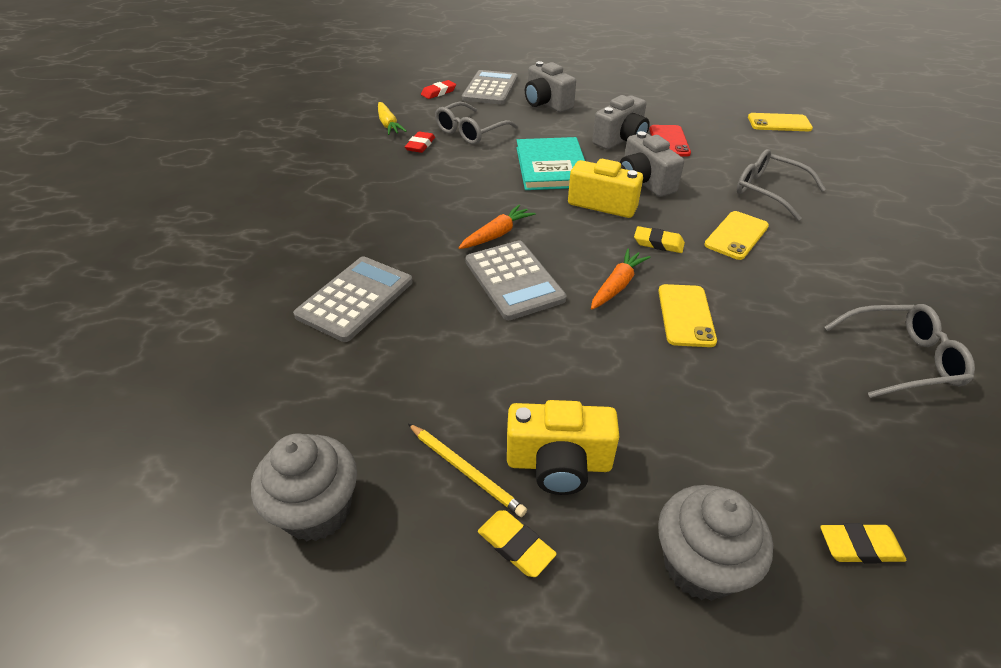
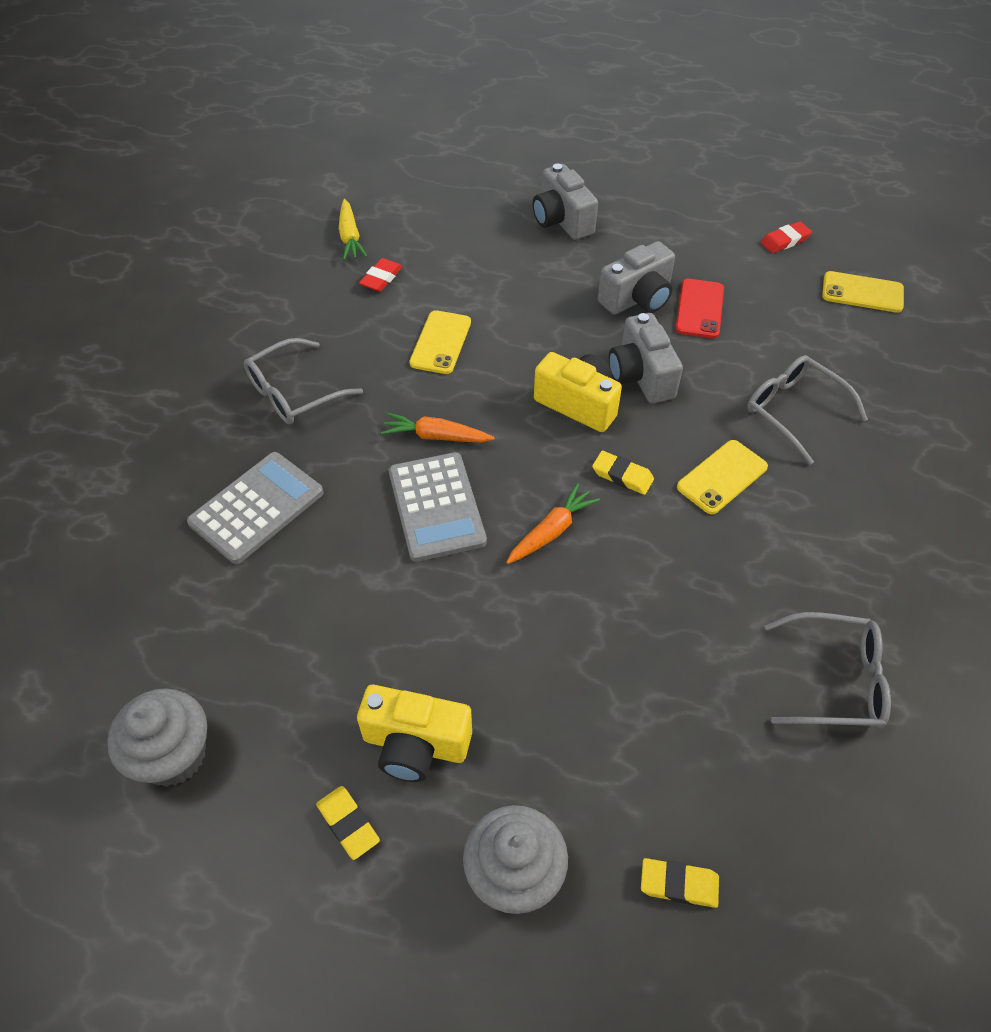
camera: 10 degrees right, 10 degrees up
yellow pencil [408,424,527,517] -> none
red eraser [421,80,456,99] -> red eraser moved to [761,221,812,253]
grey glasses [435,102,518,144] -> grey glasses moved to [244,338,363,424]
orange carrot [459,205,535,249] -> orange carrot turned 135 degrees counterclockwise [381,413,495,443]
grey calculator [462,70,518,105] -> none
turquoise book [516,137,585,190] -> none
yellow phone [658,284,717,347] -> yellow phone moved to [409,310,471,374]

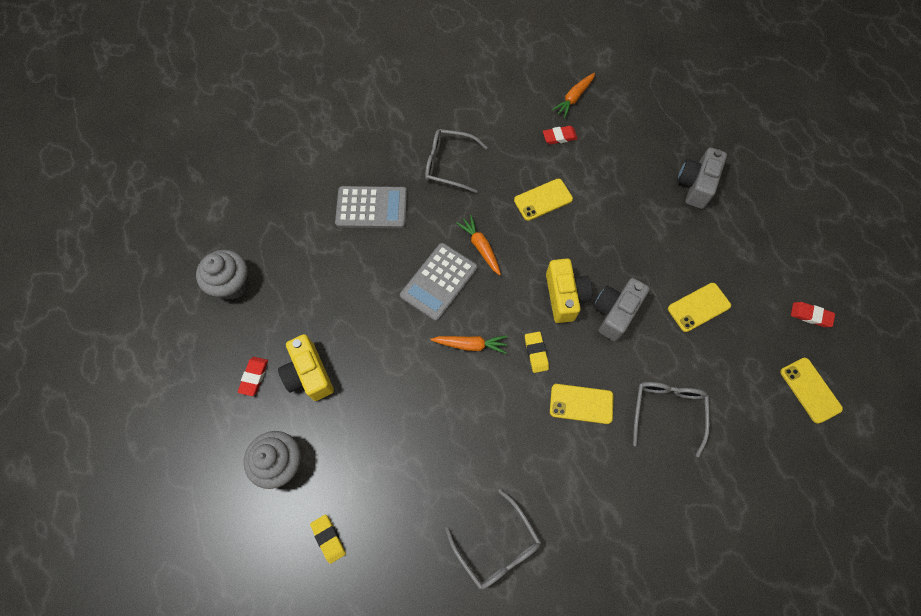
camera: 50 degrees right, 15 degrees up
yellow eraser [316,786,380,860] -> red eraser [238,357,268,396]
yellow carrot [339,199,367,260] -> orange carrot [552,73,595,118]
grey camera [598,241,675,315] -> none
red phone [675,279,724,338] -> yellow phone [668,283,731,332]

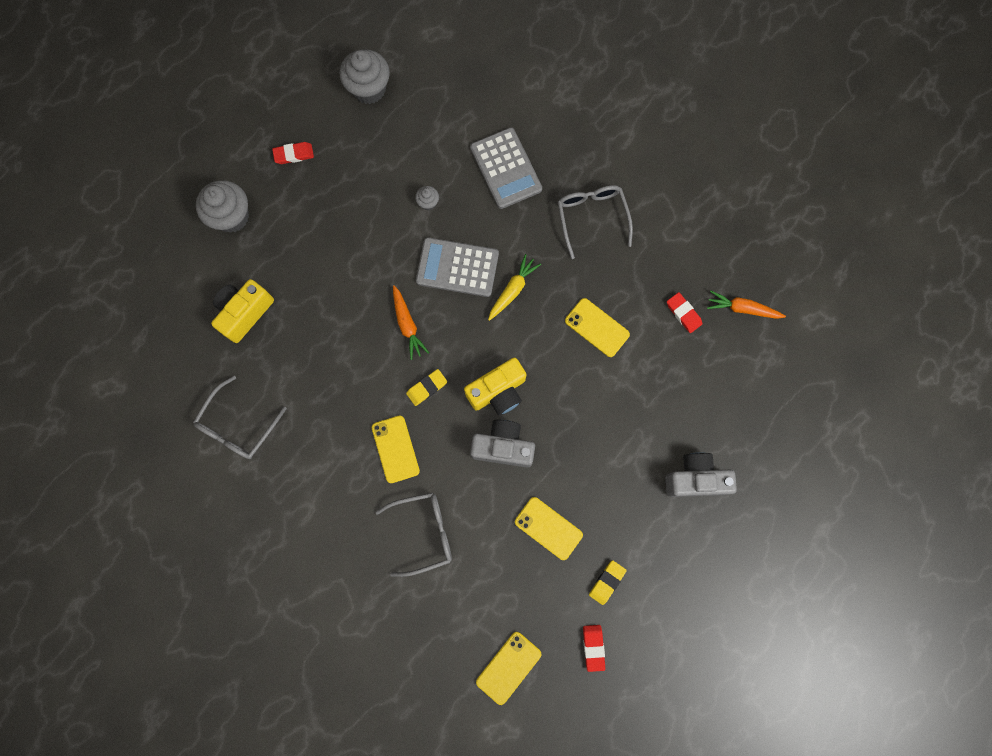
camera: 65 degrees right, 10 degrees up
yellow camera [278,334,334,401] -> yellow camera moved to [211,279,274,343]
yellow eraser [310,515,346,564] -> yellow eraser moved to [589,560,627,605]
orange carrot [456,215,501,275] -> yellow carrot [488,254,541,321]
none -> grey cupcake [415,186,439,210]

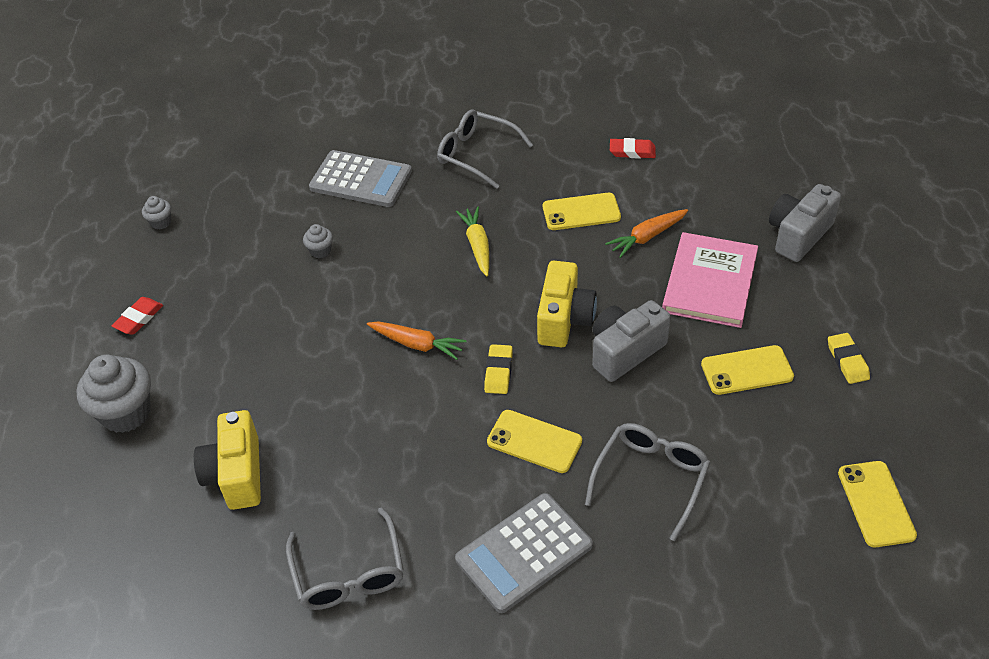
camera: 45 degrees left, 30 degrees down
grey cupcake [340,49,390,104] -> grey cupcake [142,196,171,230], size x0.47
grey calculator [416,237,499,297] -> grey calculator moved to [455,493,593,613]
red eraser [583,625,605,672] -> none
orange carrot [707,291,786,319] -> orange carrot moved to [605,209,688,258]
none -> pink book [662,232,758,328]

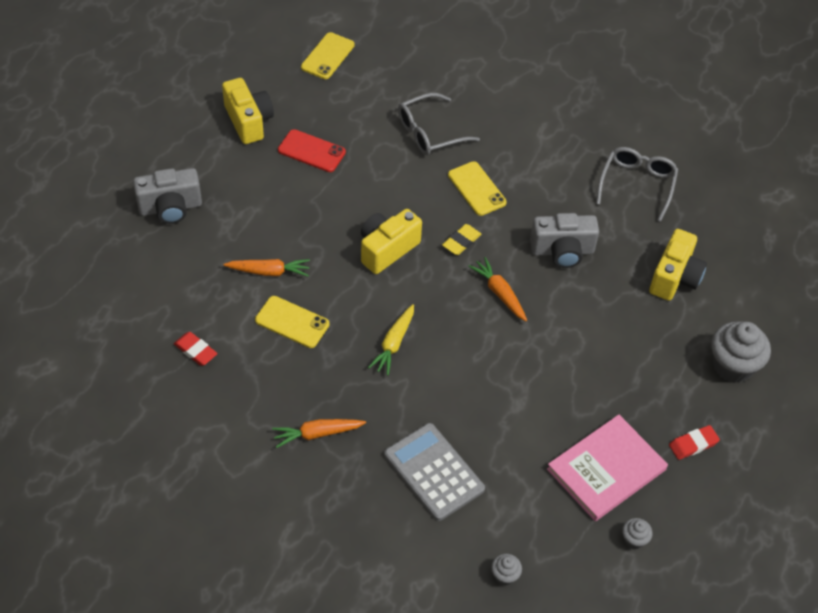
camera: 150 degrees left, 5 degrees up
grey cupcake [303,224,333,258] -> grey cupcake moved to [491,554,522,585]
grey glasses [437,109,533,189] -> orange carrot [272,419,366,448]
grey calculator [455,493,593,613] -> none
grey camera [592,300,671,382] -> grey camera moved to [530,213,599,268]
pink book [662,232,758,328] -> pink book moved to [547,414,668,521]
yellow phone [701,345,794,395] -> red phone [278,129,346,172]
yellow eraser [828,333,870,384] -> yellow camera [222,78,274,144]

